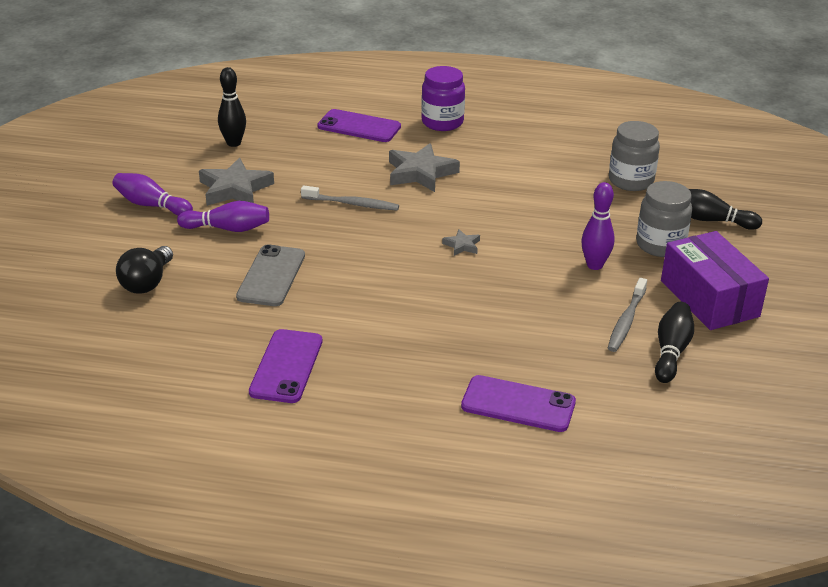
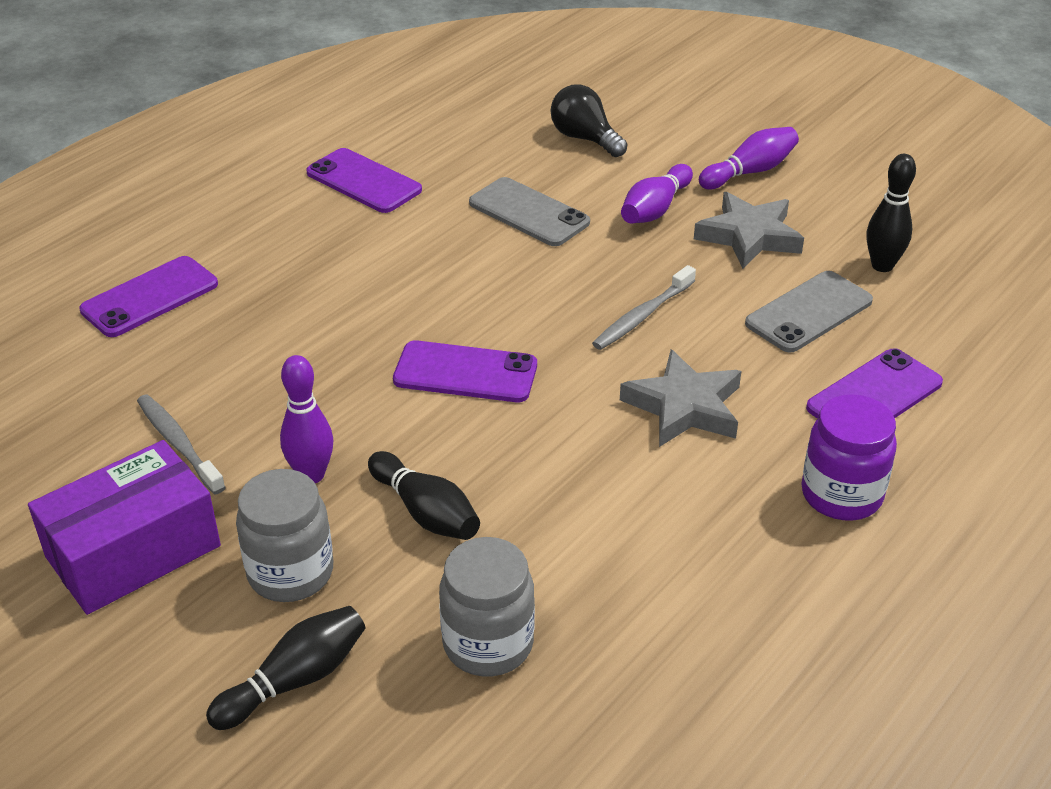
camera: 120 degrees right, 5 degrees up
grey star [442,229,480,256] -> purple phone [393,340,537,402]
black bowling pin [655,302,694,383] -> black bowling pin moved to [368,451,480,540]
purple box [661,231,769,330] -> purple box turned 45 degrees counterclockwise [28,440,221,615]
none -> grey phone [745,271,873,353]

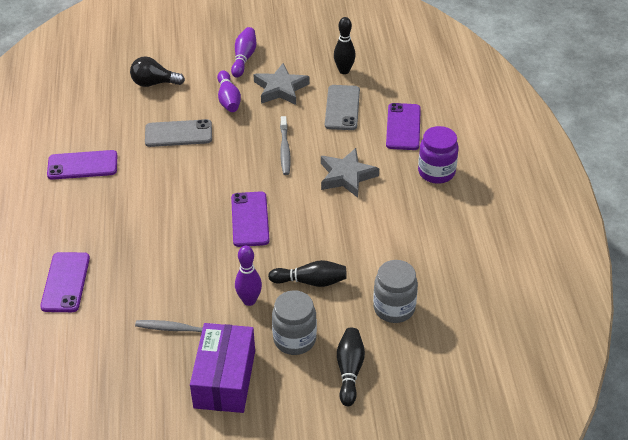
camera: 45 degrees left, 5 degrees up
purple phone [393,340,537,402] -> purple phone turned 60 degrees counterclockwise [231,191,270,247]

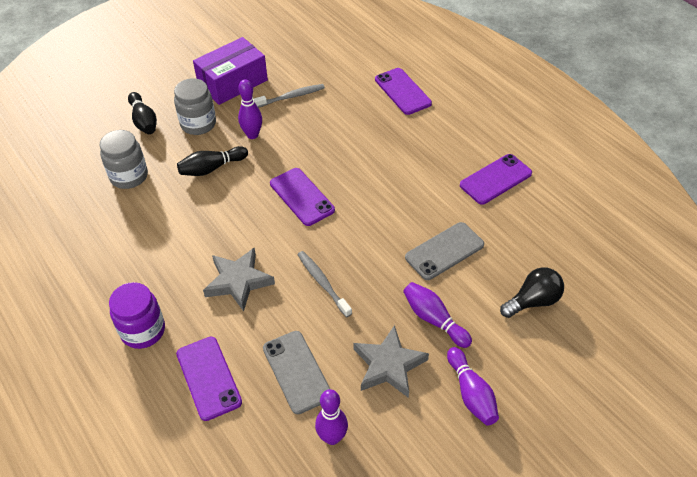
camera: 150 degrees right, 5 degrees up
purple box [190,323,255,413] -> purple box turned 75 degrees clockwise [193,37,268,105]
black bowling pin [334,17,356,74] -> purple bowling pin [315,389,348,445]

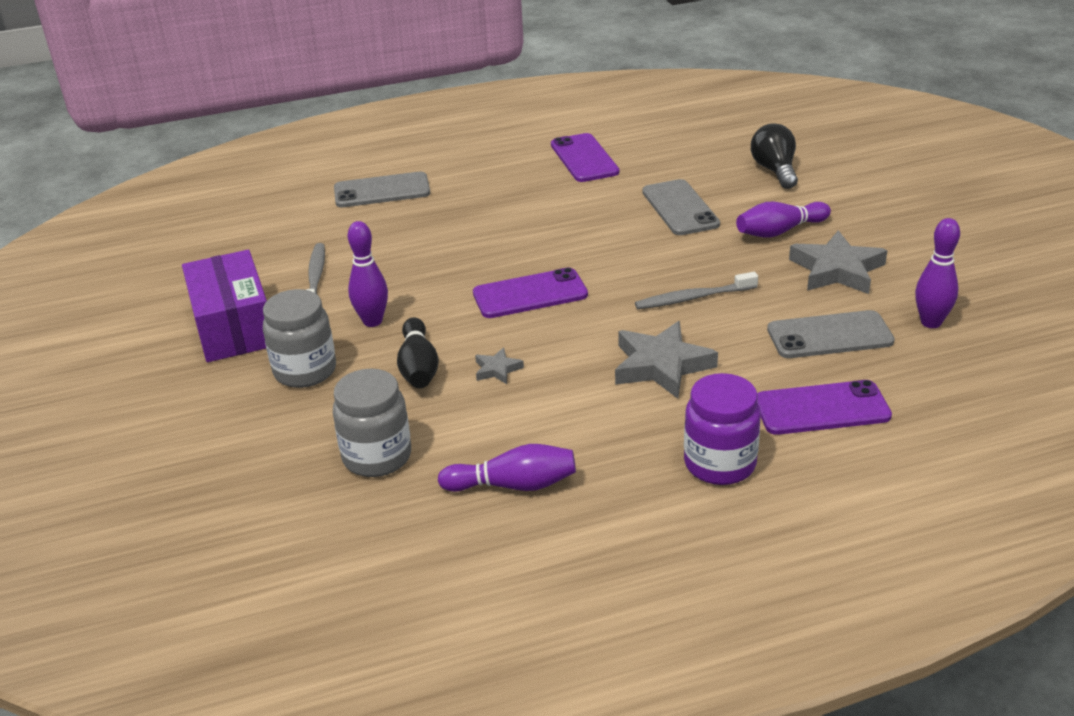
camera: 70 degrees left, 15 degrees down
black bowling pin [128,92,157,134] -> none
purple phone [375,68,432,115] -> grey phone [334,172,430,207]
purple bowling pin [447,347,499,425] -> purple bowling pin moved to [438,444,576,492]
none -> grey star [475,348,524,384]

